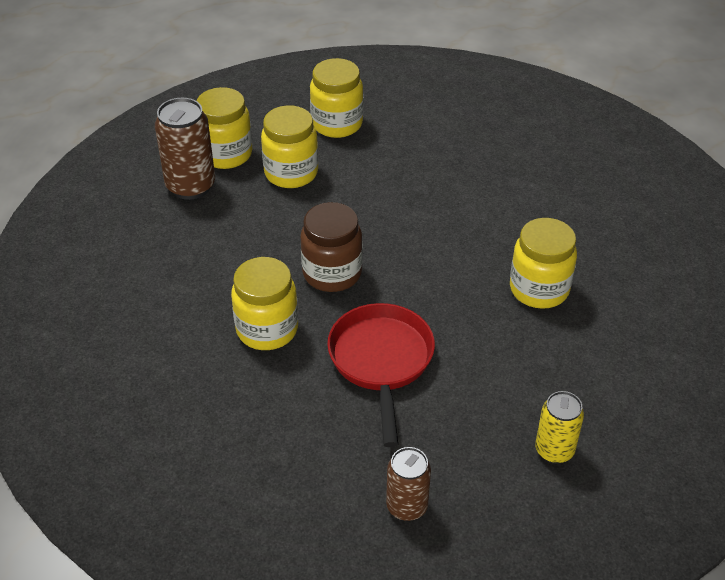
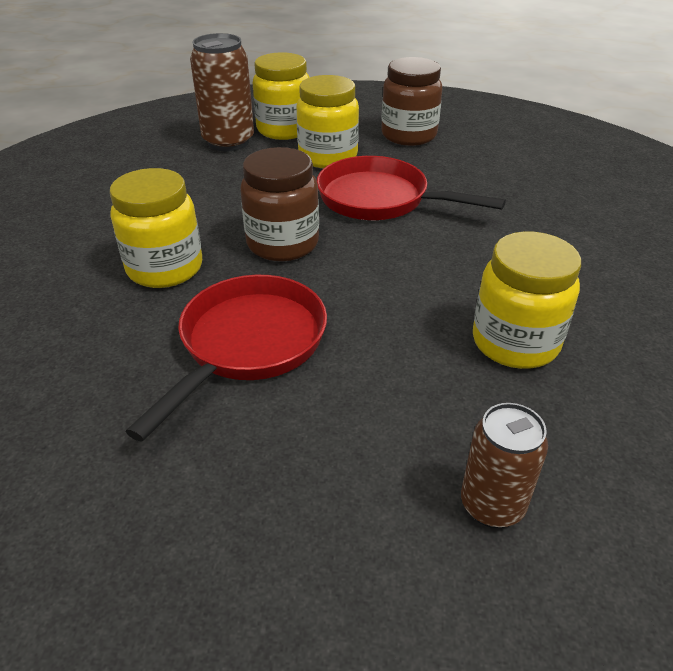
camera: 30 degrees right, 5 degrees down
yellow jar [310,58,363,138] -> brown jar [381,57,442,146]
brown can [386,447,431,521] -> brown can moved to [461,403,548,528]
yellow can [535,391,584,464] -> none
none -> red pan [317,156,506,220]

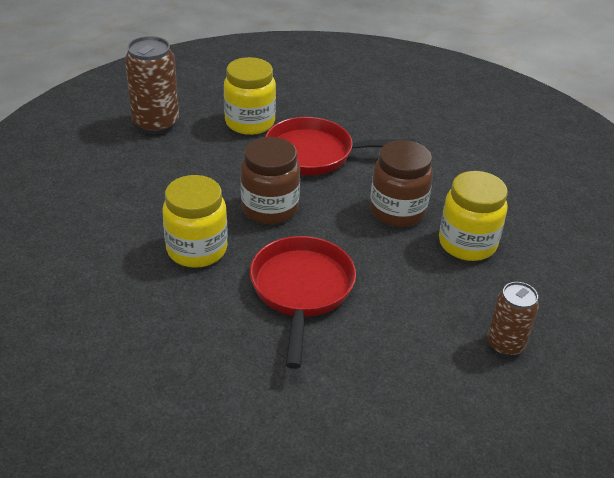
camera: 25 degrees left, 0 degrees up
yellow jar [253,52,310,140] -> none
brown jar [381,57,442,146] -> brown jar moved to [370,140,433,227]

